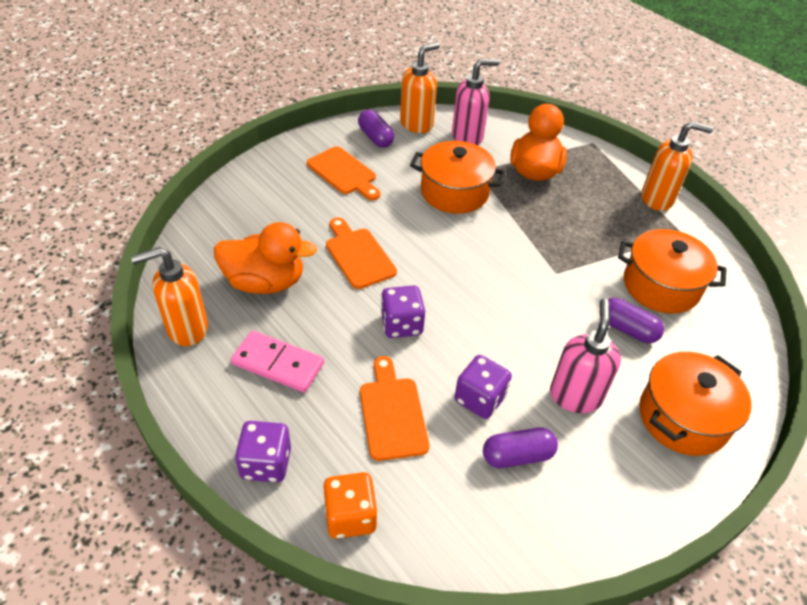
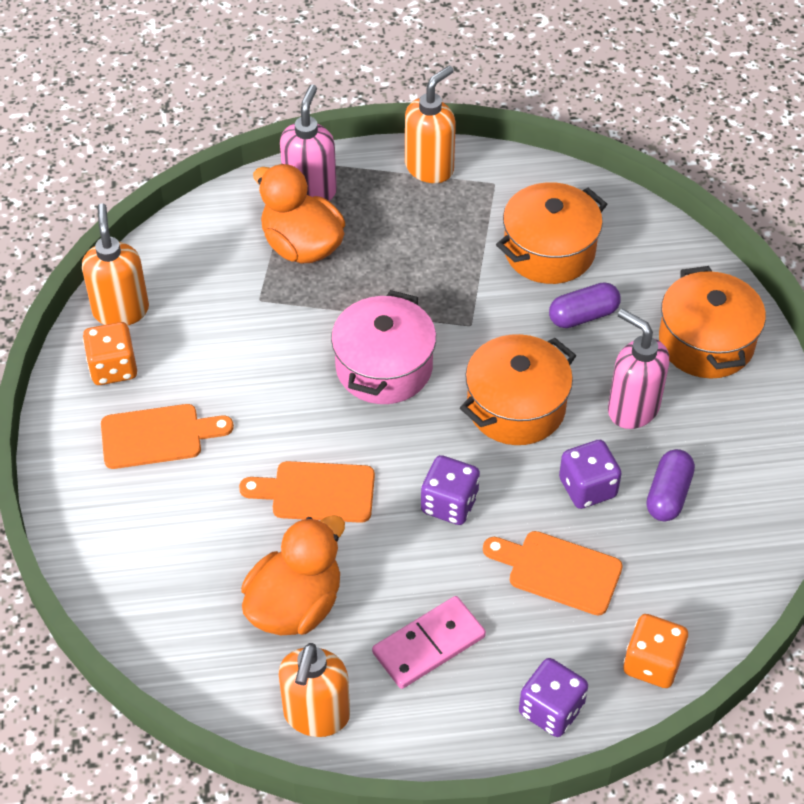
camera: 55 degrees left, 5 degrees up
purple capsule [358,110,394,148] -> orange dice [83,322,137,385]
orange pot [410,141,505,214] -> orange pot moved to [460,334,576,445]
pink soap dispenser [452,59,499,145] -> pink soap dispenser moved to [280,85,337,201]
none -> pink pot [331,290,436,404]

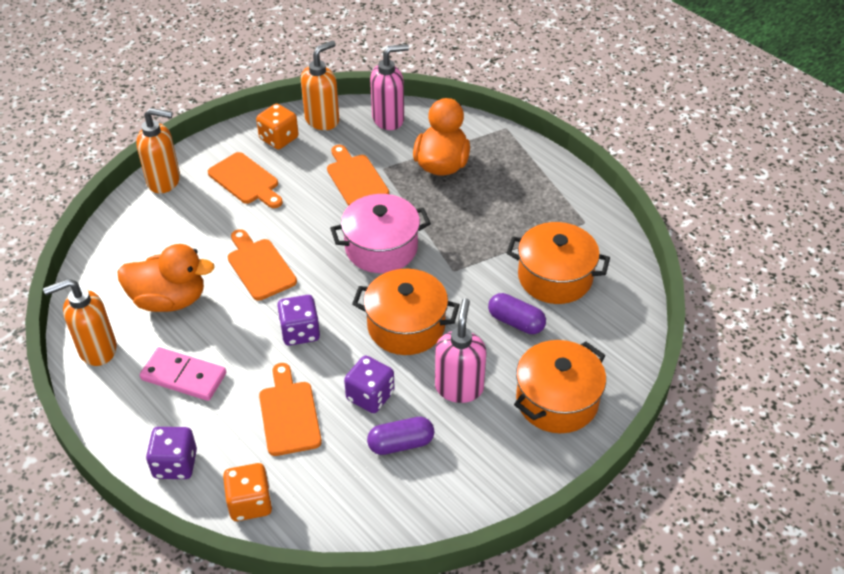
camera: 55 degrees right, 5 degrees down
pink soap dispenser [280,85,337,201] -> pink soap dispenser moved to [370,44,409,130]
orange soap dispenser [405,66,456,183] -> orange soap dispenser moved to [136,108,180,194]
none -> orange cutting board [327,145,389,206]

